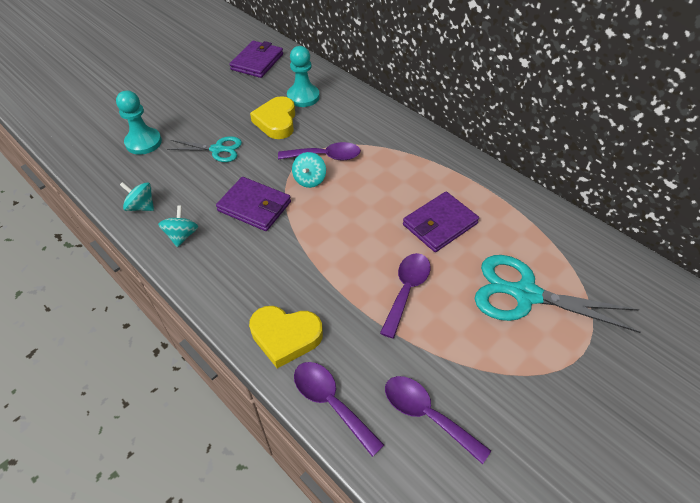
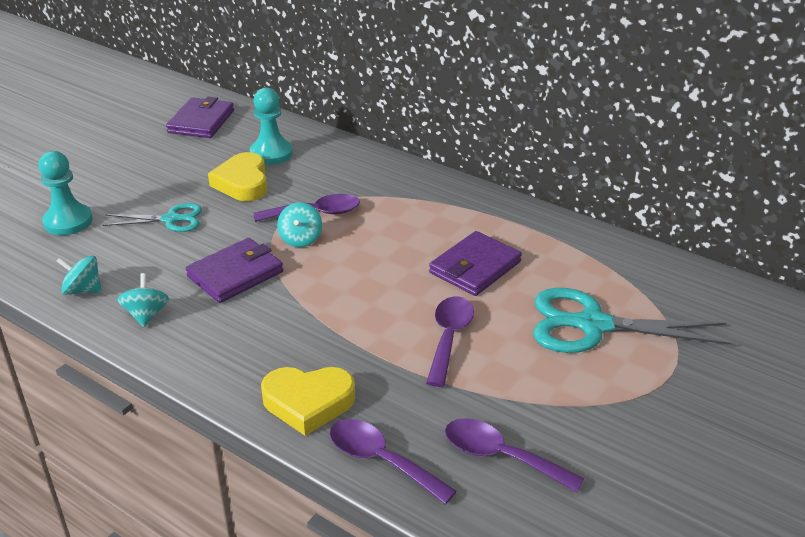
camera: 10 degrees left, 15 degrees down
purple wallet [216,177,291,231] -> purple wallet turned 60 degrees counterclockwise [186,238,283,303]

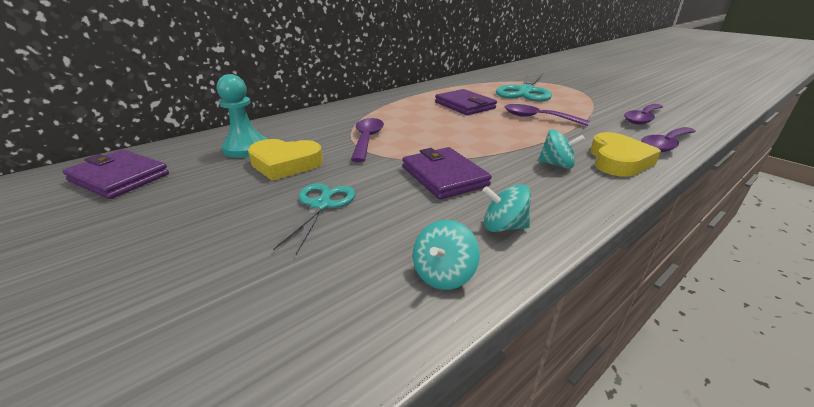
camera: 75 degrees left, 5 degrees down
turquoise pawn [38,151,93,235] -> none
turquoise spinning top [277,202,322,247] -> turquoise spinning top moved to [538,129,585,169]

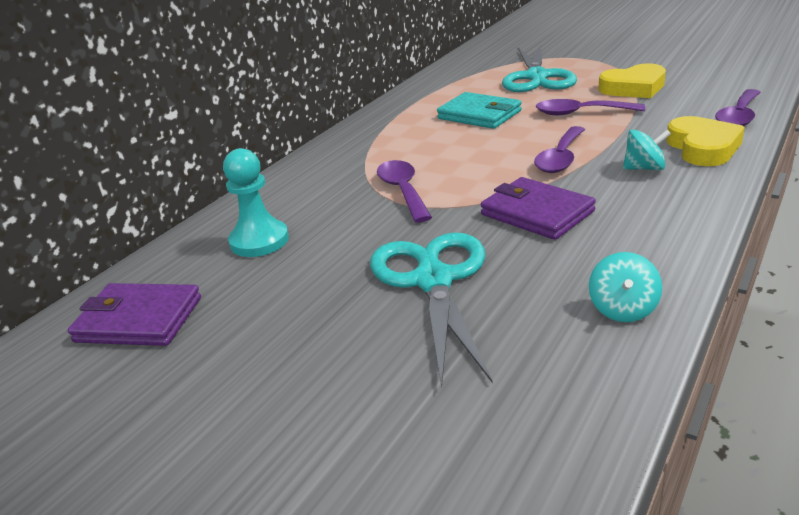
camera: 15 degrees left, 0 degrees up
yellow heart [248,139,323,181] -> yellow heart moved to [598,63,666,98]
turquoise scissors [273,183,355,255] -> turquoise scissors [370,233,493,388], size x1.72
purple wallet [435,89,497,115] -> turquoise wallet [437,92,522,129]
turquoise spinning top [483,184,531,232] -> none
purple spoon [624,104,663,125] -> purple spoon moved to [534,126,585,173]

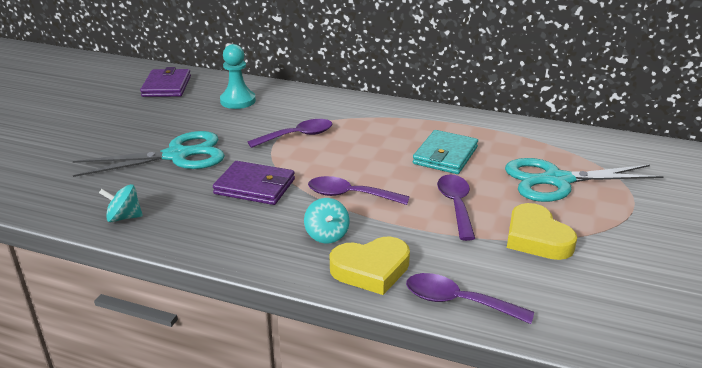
camera: 75 degrees right, 0 degrees up
purple wallet [481,177,596,240] -> purple wallet turned 75 degrees clockwise [213,161,295,205]

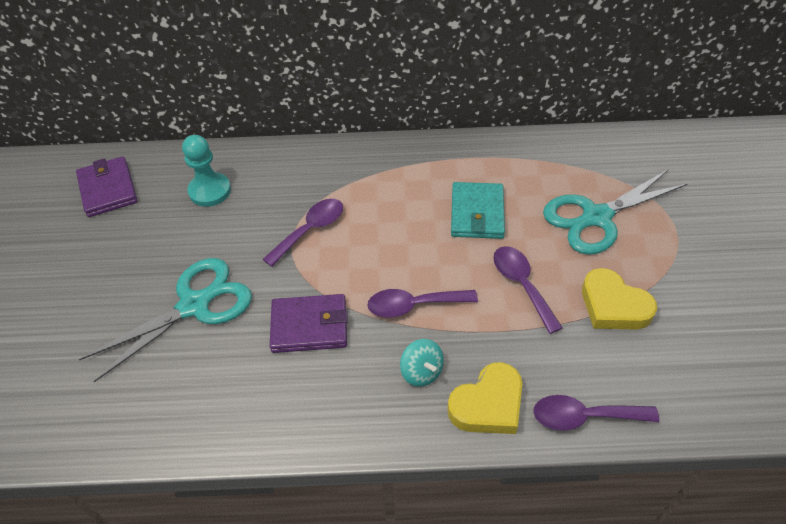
camera: 20 degrees left, 20 degrees up
turquoise spinning top [99,184,143,222] -> none

